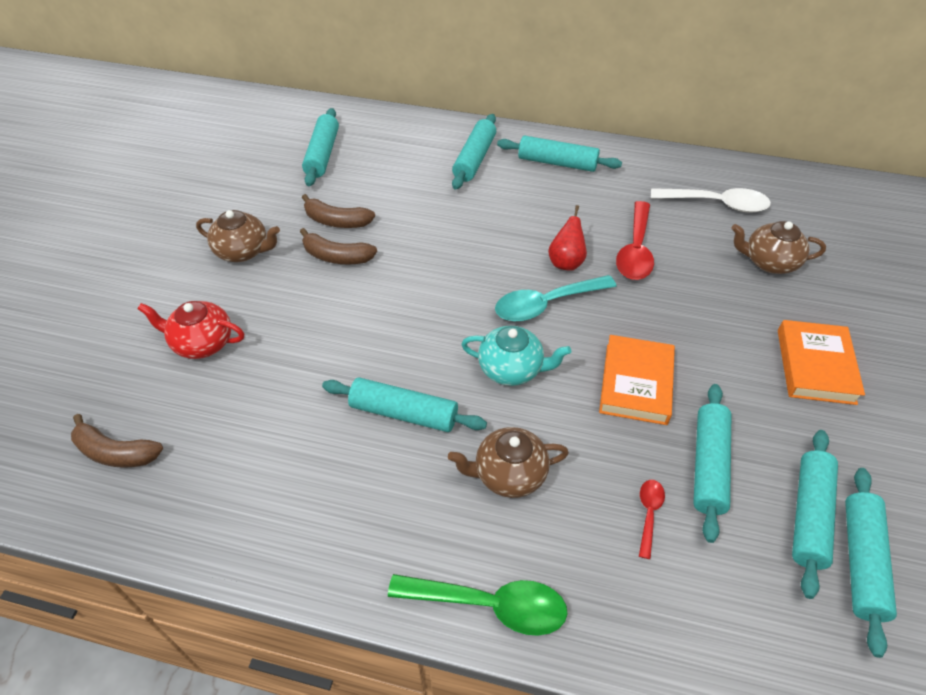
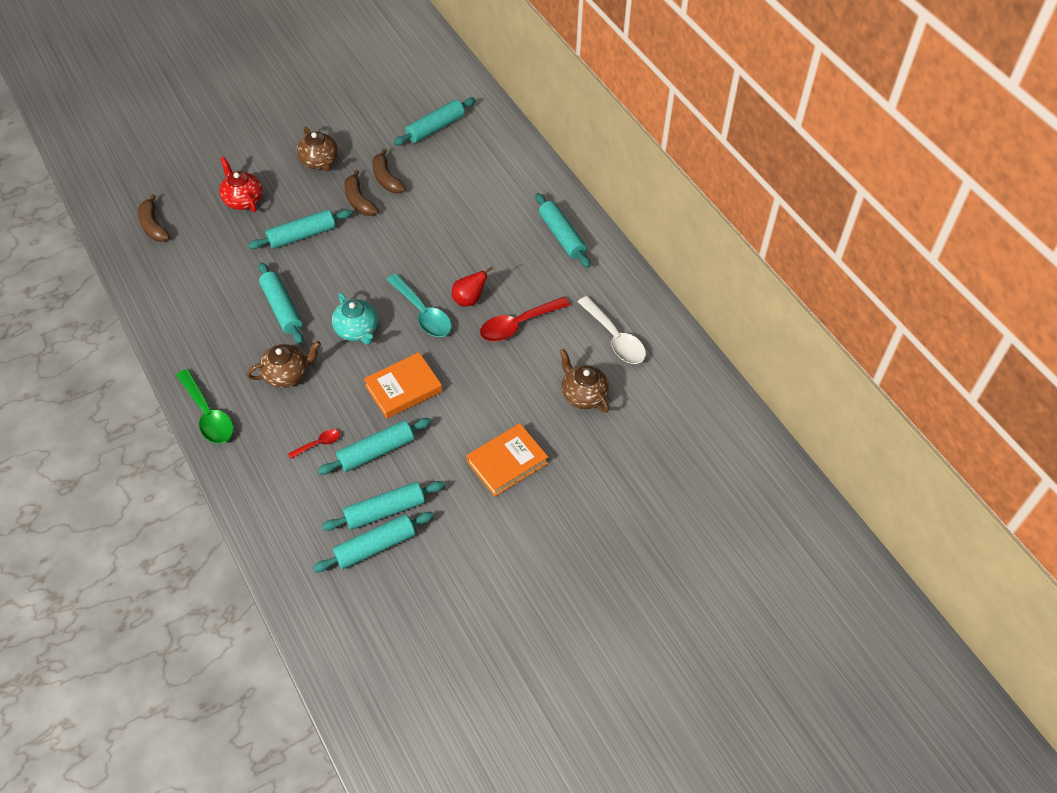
camera: 45 degrees right, 5 degrees up
brown teapot [448,427,569,498] -> brown teapot turned 120 degrees clockwise [247,341,321,388]
turquoise rolling pin [452,114,496,190] -> turquoise rolling pin moved to [248,209,352,249]
turquoise spoon [495,275,617,322] -> turquoise spoon turned 150 degrees counterclockwise [387,274,452,337]

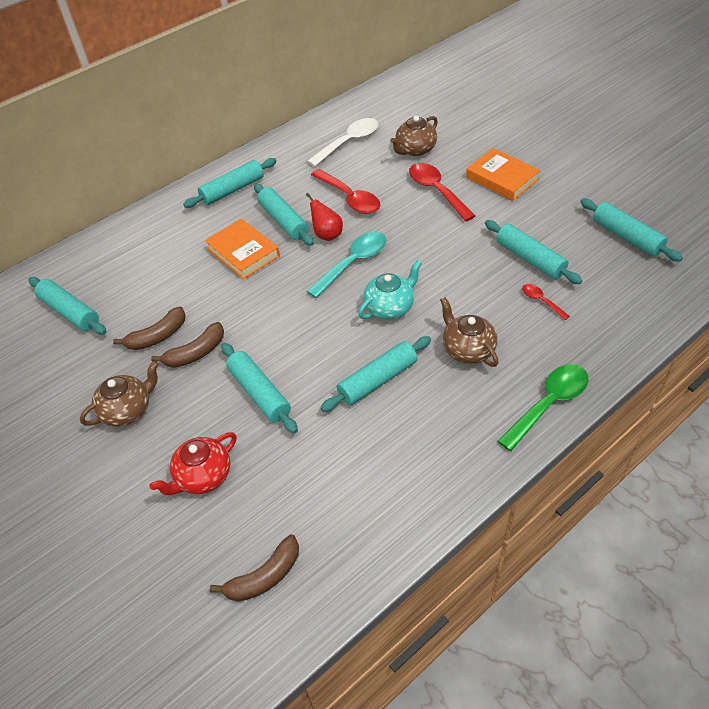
camera: 95 degrees left, 5 degrees down
turquoise rolling pin [322,481,445,531] -> turquoise rolling pin moved to [254,184,314,246]
orange book [364,352,442,419] -> orange book moved to [205,219,280,280]
none -> red spoon [409,163,476,221]

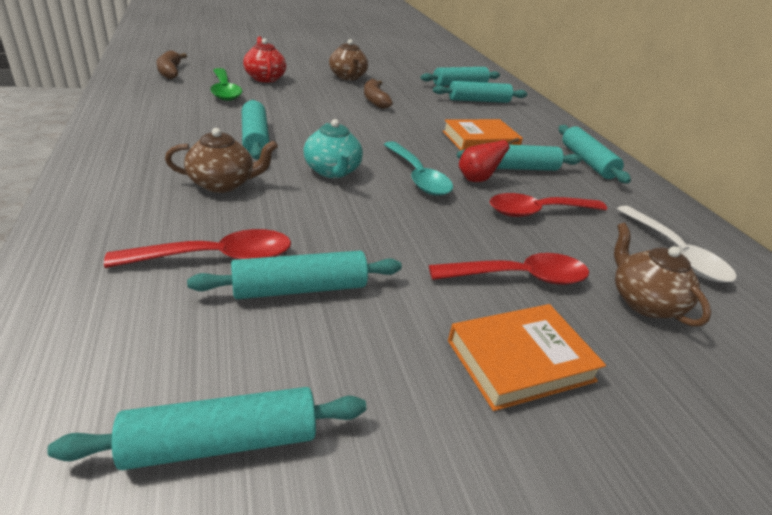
camera: 105 degrees right, 15 degrees down
brown banana [113,307,186,350] -> none
turquoise rolling pin [221,343,298,433] -> turquoise rolling pin moved to [433,81,527,103]
green spoon [498,364,588,451] -> green spoon moved to [210,68,242,101]
red spoon [522,284,570,320] -> red spoon [104,229,291,268], size x1.95

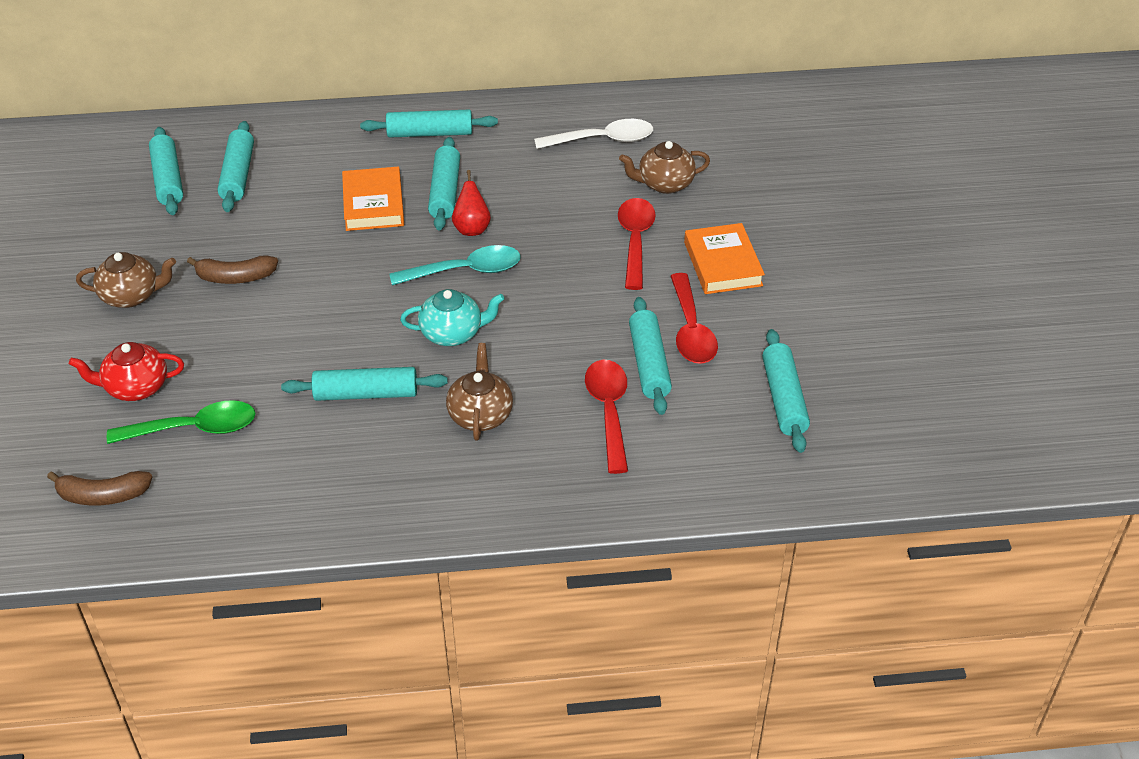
camera: 75 degrees left, 10 degrees up
red spoon [490,193,607,217] -> red spoon moved to [671,273,718,364]

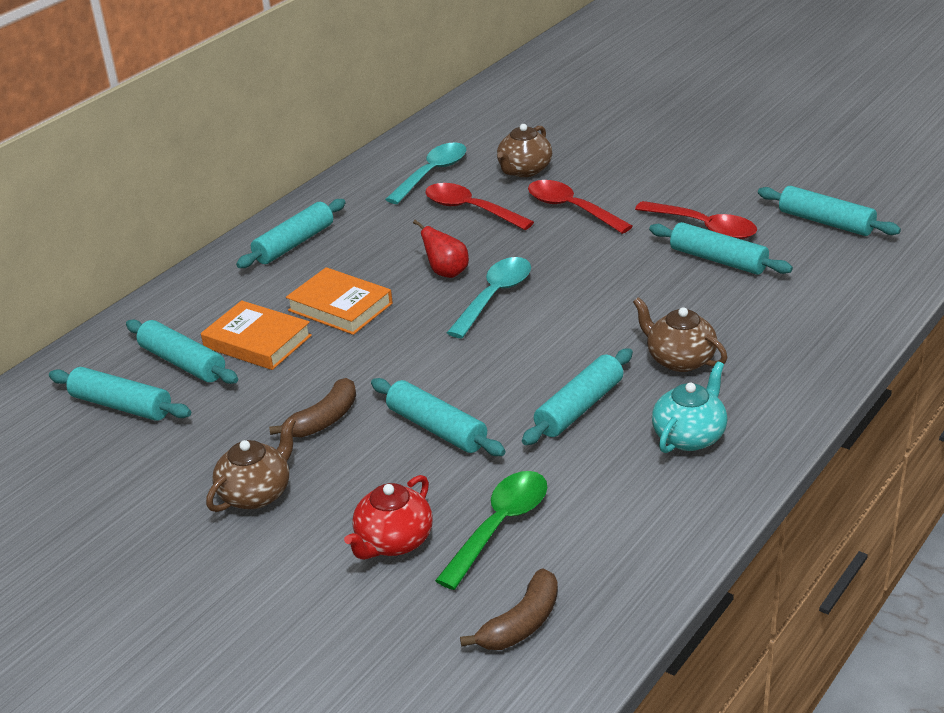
camera: 45 degrees left, 10 degrees down
turquoise teapot [400,289,504,346] -> turquoise teapot moved to [652,361,727,453]
turquoise rolling pin [428,137,460,230] -> turquoise rolling pin moved to [371,378,506,456]
white spoon [534,119,653,149] -> turquoise spoon [385,142,466,204]
red spoon [585,360,628,474] -> red spoon moved to [425,183,534,230]
orange book [684,223,765,294] -> orange book moved to [201,300,312,370]

